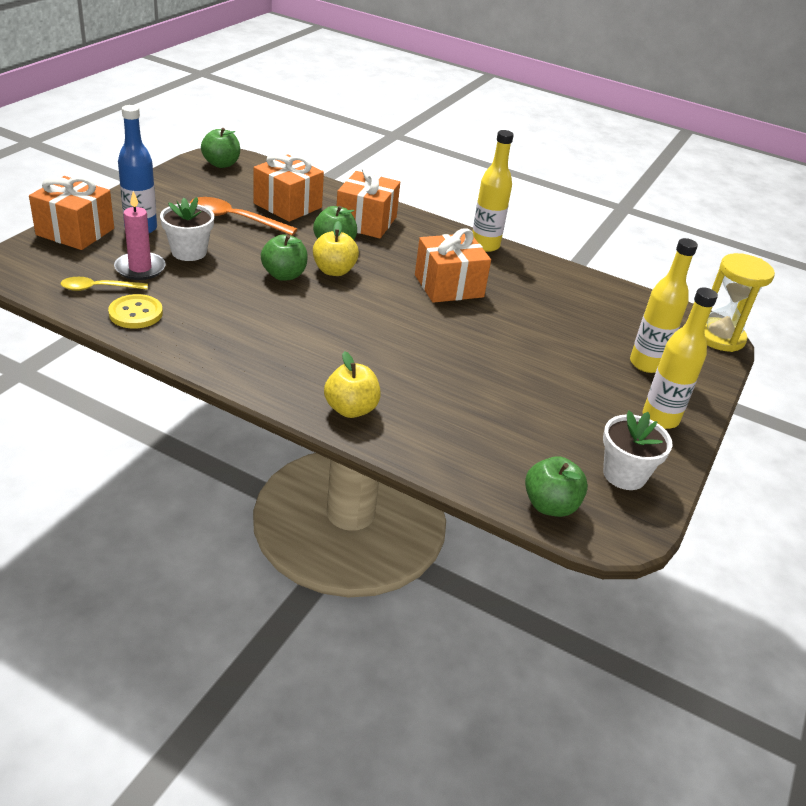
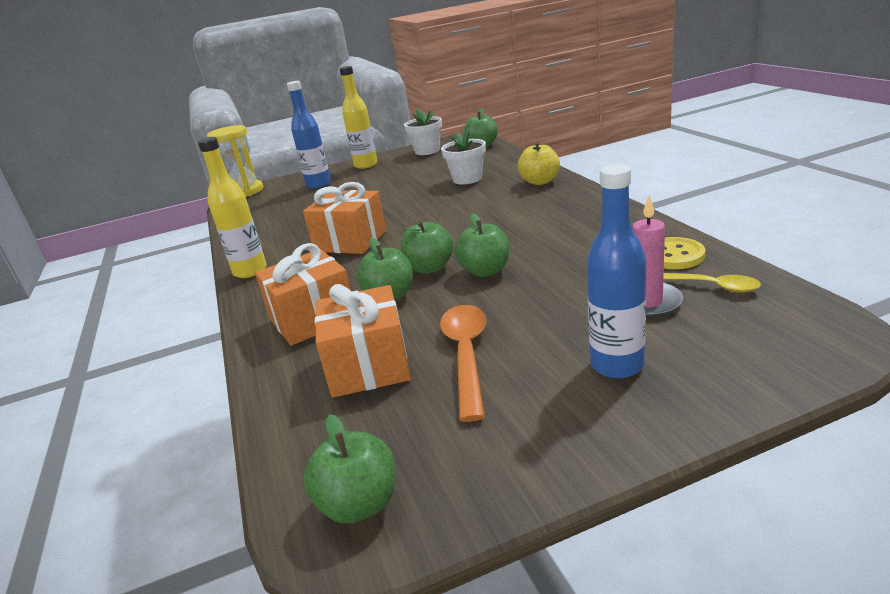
camera: 130 degrees left, 10 degrees down
orange gift [29,176,114,250] -> none
white flower pot [160,197,214,261] -> white flower pot moved to [441,129,486,185]
orange spoon [190,197,297,236] -> orange spoon turned 150 degrees counterclockwise [440,305,486,422]
yellow apple [313,221,359,276] -> green apple [401,221,453,273]
yellow bottle [630,238,698,373] -> blue bottle [287,81,331,189]

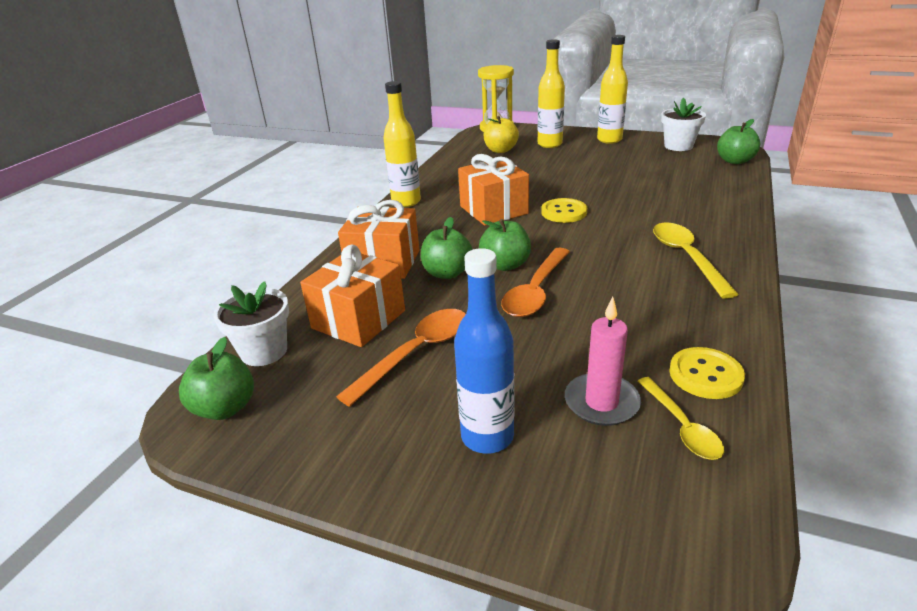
camera: 40 degrees right, 5 degrees up
blue bottle [287,81,331,189] -> yellow bottle [538,39,565,148]
white flower pot [441,129,486,185] -> white flower pot moved to [213,281,289,366]
green apple [455,213,510,277] -> orange spoon [501,248,570,317]
yellow apple [518,142,560,185] -> yellow apple moved to [484,116,519,153]
none -> yellow button [541,198,587,223]
none -> yellow spoon [653,223,739,299]

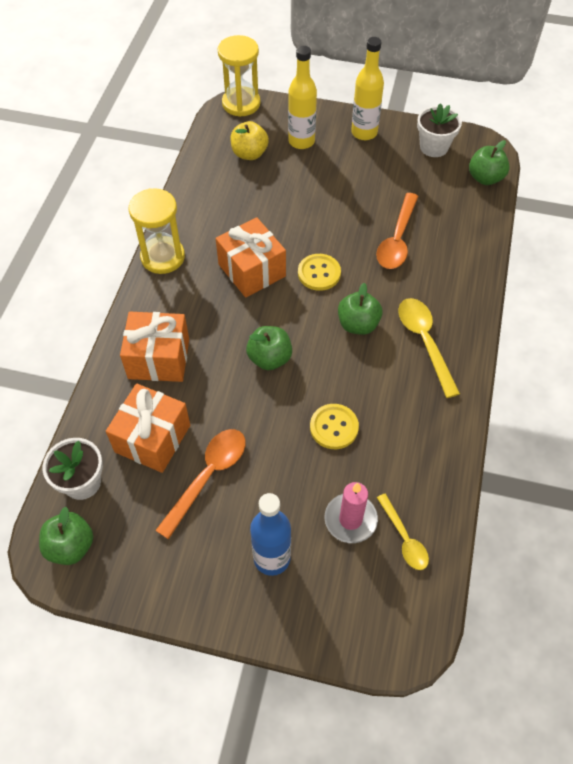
camera: 10 degrees left, 25 degrees up
yellow bottle [383,81,421,207] -> yellow hourglass [129,188,185,274]
green apple [421,217,473,279] -> green apple moved to [338,283,383,335]
orange spoon [501,248,570,317] -> orange spoon moved to [376,193,419,269]
yellow button [669,347,745,399] -> yellow button moved to [310,404,359,449]

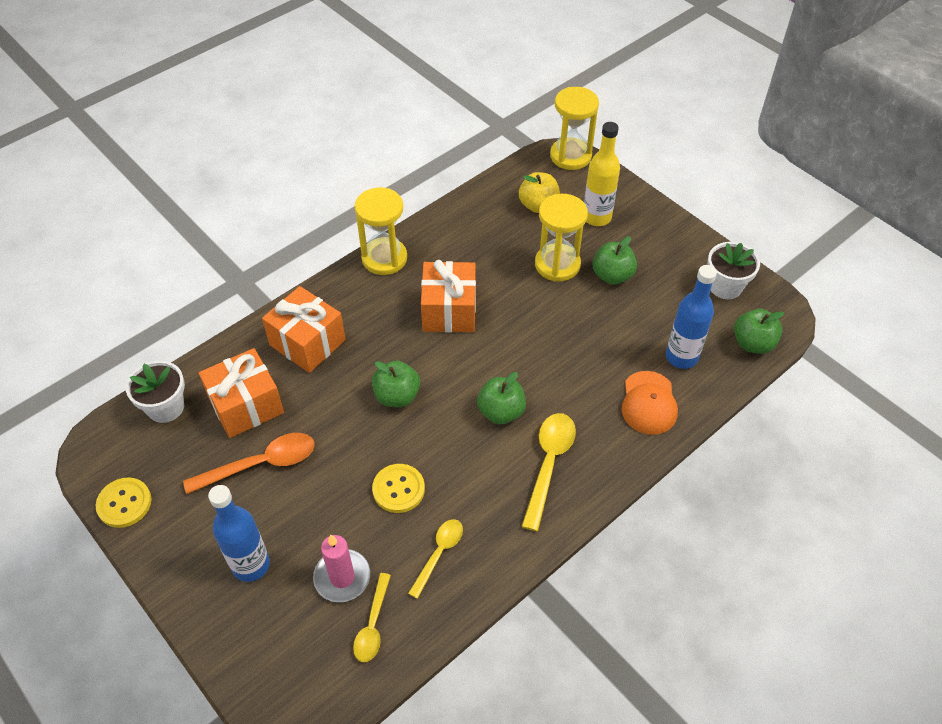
camera: 35 degrees right, 5 degrees down
green apple [39,507,93,565] -> green apple moved to [593,236,637,285]
yellow button [298,254,341,291] -> yellow button moved to [96,477,152,528]
yellow bottle [351,37,384,140] -> none
orange spoon [376,193,419,269] -> none
none -> yellow spoon [408,519,463,599]
none -> yellow hourglass [535,194,588,282]
none -> orange cap [622,371,678,435]
none -> blue bottle [666,265,717,369]

